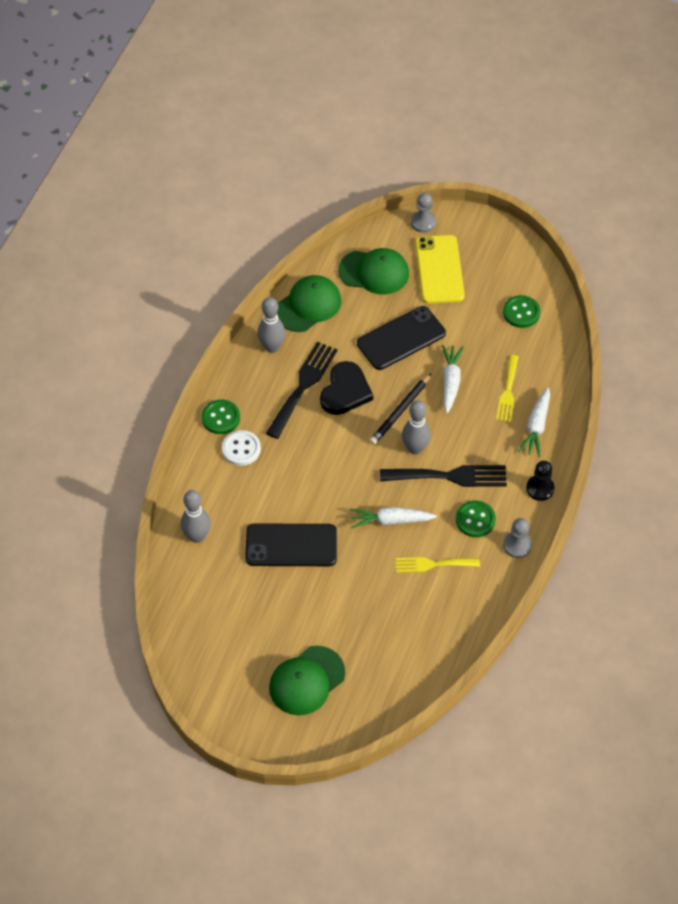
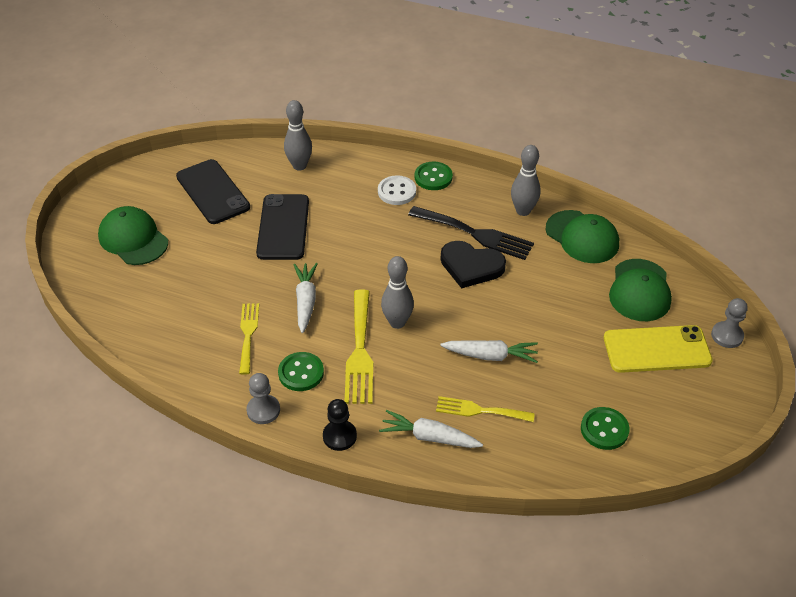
camera: 90 degrees right, 10 degrees down
black phone [357,306,446,370] -> black phone moved to [176,159,250,224]
black pencil [370,373,431,445] -> none
black fork [380,465,507,487] -> yellow fork [345,289,373,404]

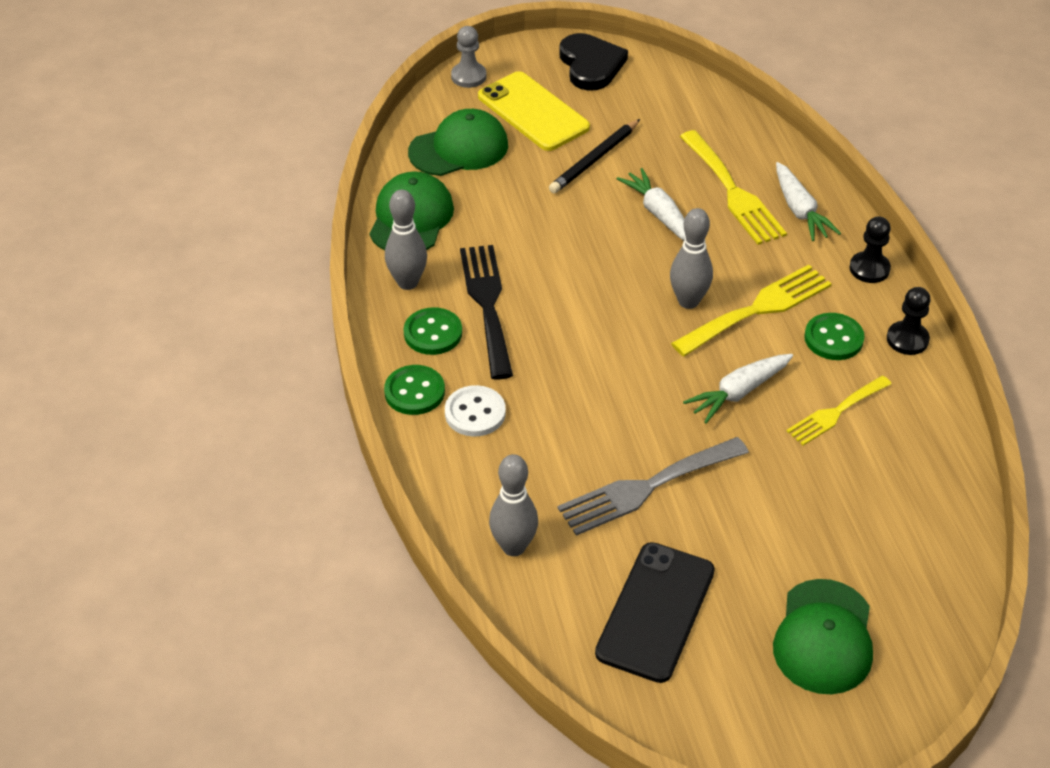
camera: 125 degrees left, 0 degrees up
grey pawn [247,373,280,424] -> black pawn [887,287,931,355]
black phone [256,194,309,260] -> grey fork [558,437,749,536]
yellow fork [436,396,535,422] -> yellow fork [680,130,787,245], size x1.55
black heart [441,241,506,289] -> black heart moved to [559,33,628,91]
green button [581,407,630,450] -> green button moved to [404,307,462,355]
none -> black pencil [549,119,640,193]

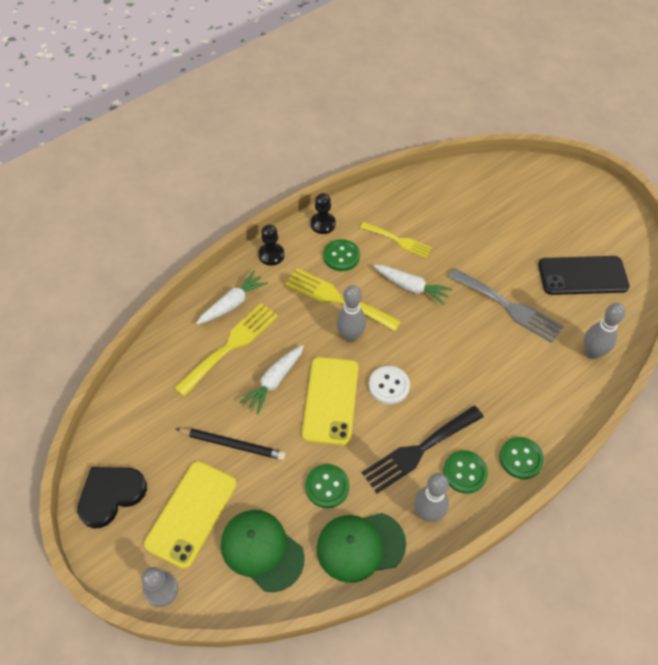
camera: 115 degrees left, 10 degrees up
white button [445,385,506,437] -> white button moved to [369,366,410,404]
green cap [773,579,873,694] -> none
none -> yellow phone [302,357,358,445]
none -> green button [305,464,349,508]

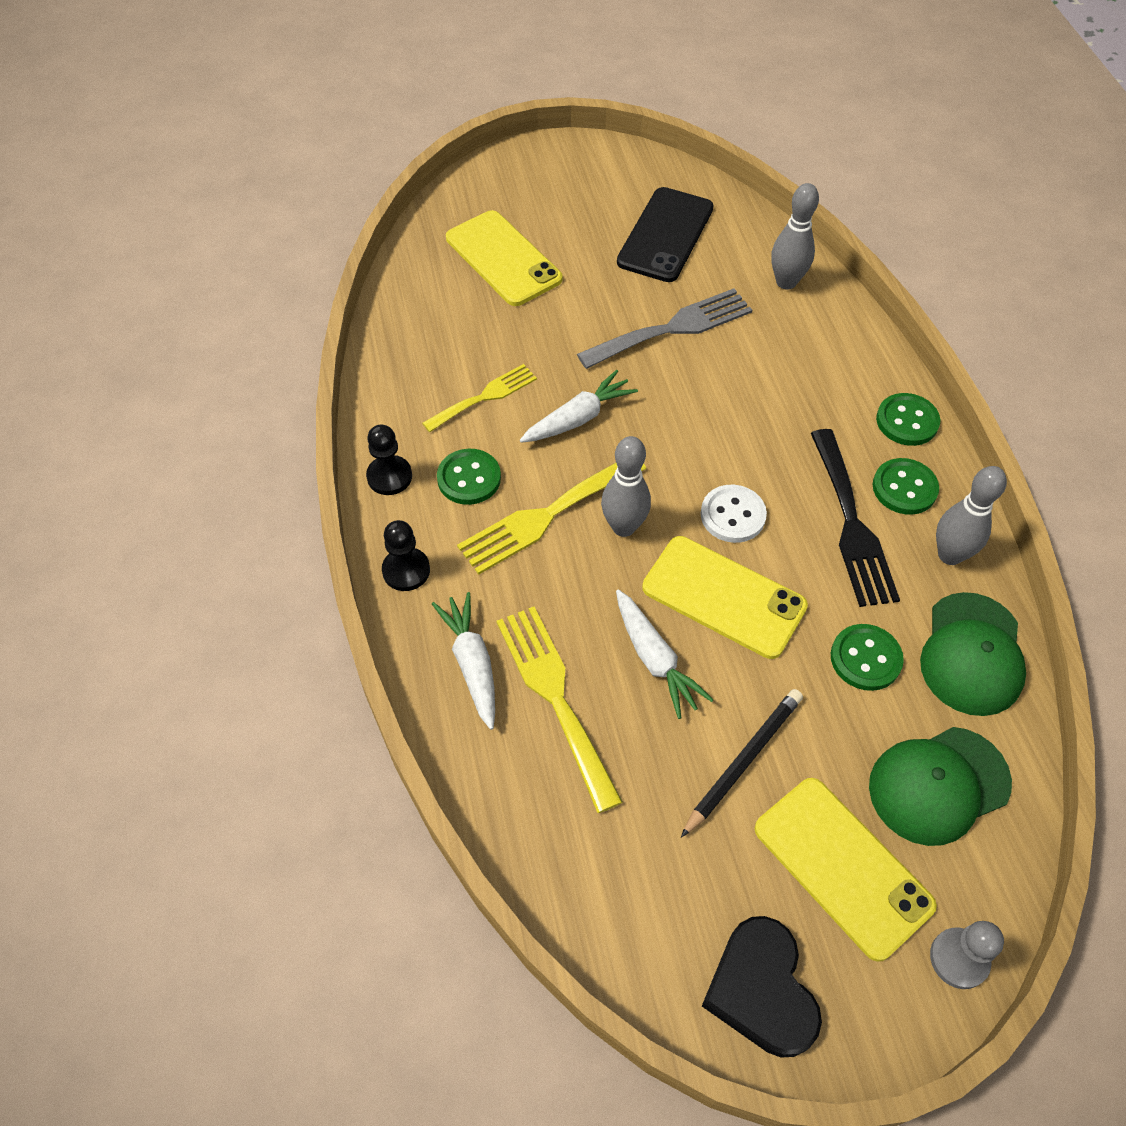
camera: 65 degrees left, 0 degrees up
none -> yellow phone [446,210,562,306]

